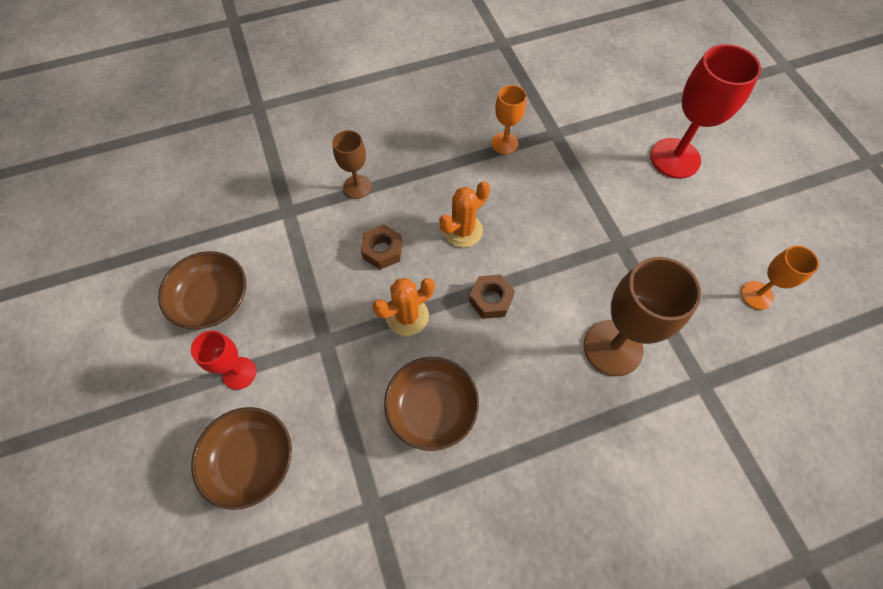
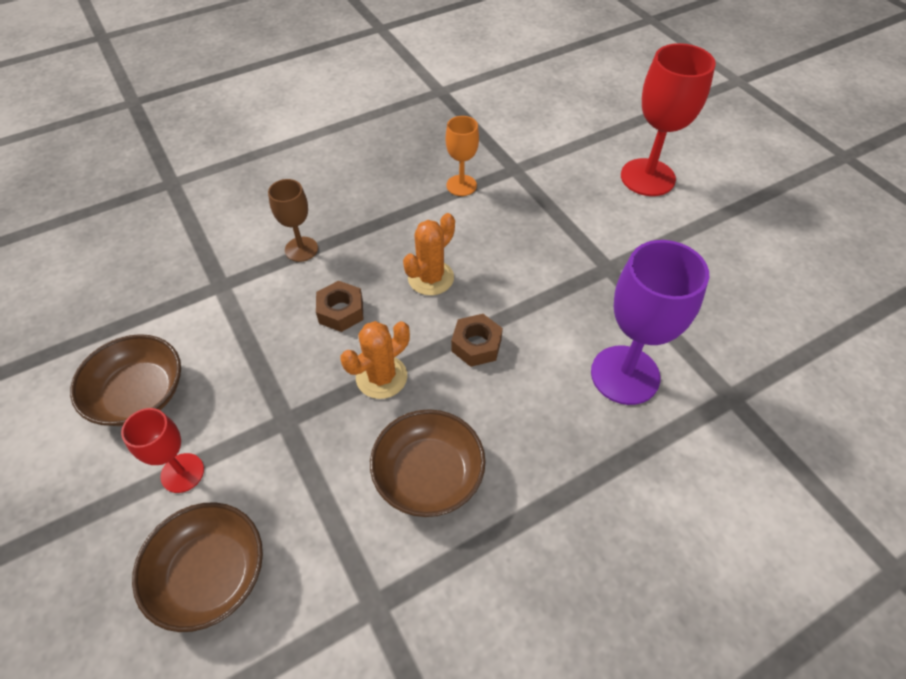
camera: 10 degrees left, 10 degrees down
brown goblet [584,257,701,376] -> purple goblet [591,240,709,405]
orange goblet [741,246,819,310] -> none

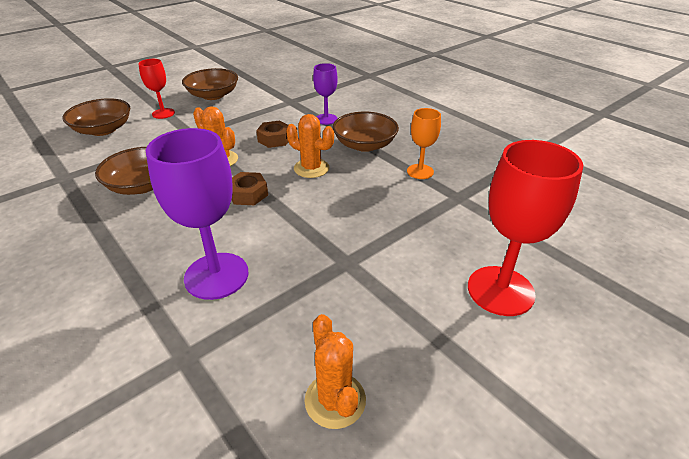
camera: 80 degrees right, 15 degrees down
brown goblet [268,179,318,262] -> purple goblet [313,63,338,125]
none -> orange cactus [305,314,366,429]
none -> brown bowl [333,112,399,152]

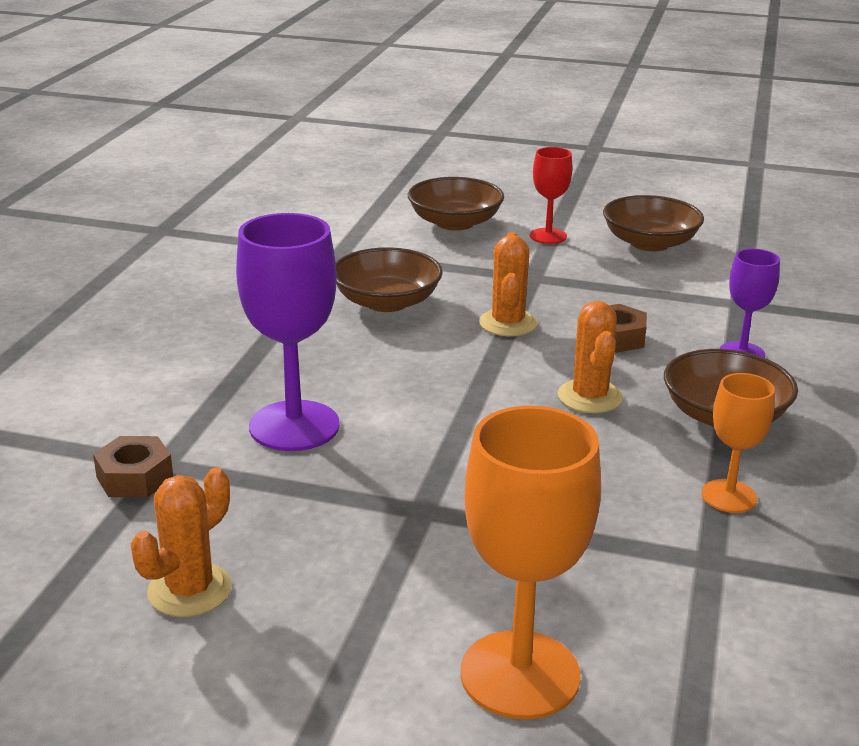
camera: 55 degrees right, 10 degrees down
brown nut [232,172,268,205] -> brown nut moved to [93,436,173,497]
red goblet [468,140,583,316] -> orange goblet [460,406,601,720]

